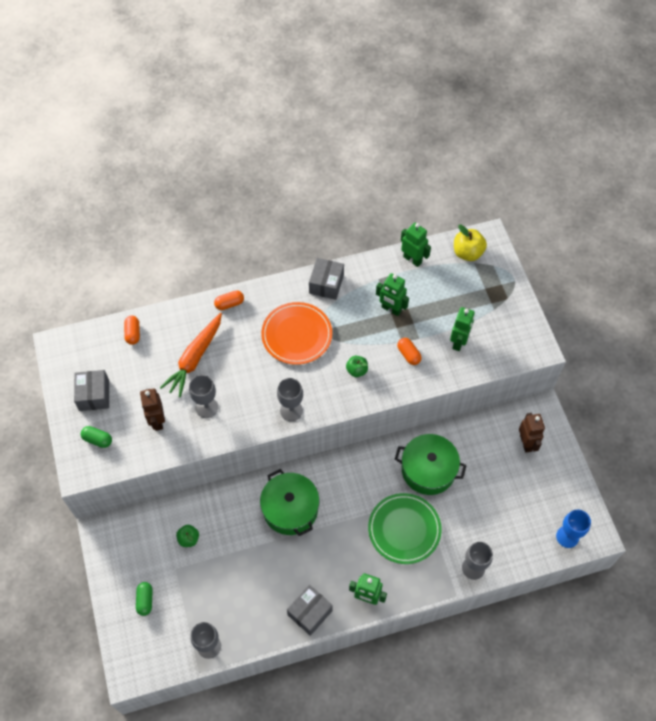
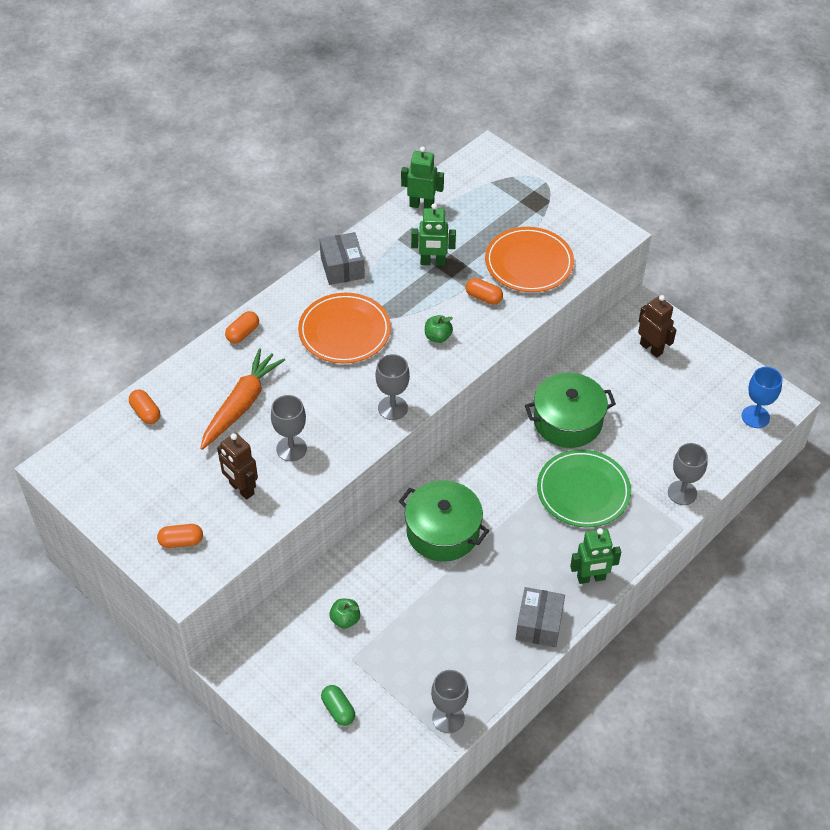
camera: 30 degrees left, 10 degrees down
grey box [74,370,109,411] -> none
green capsule [81,426,112,448] -> orange capsule [157,524,203,548]
orange carrot [160,313,222,398] -> orange carrot turned 150 degrees counterclockwise [200,348,285,450]
green robot [450,307,475,351] -> orange plate [485,227,574,292]
yellow apple [454,225,487,261] -> none

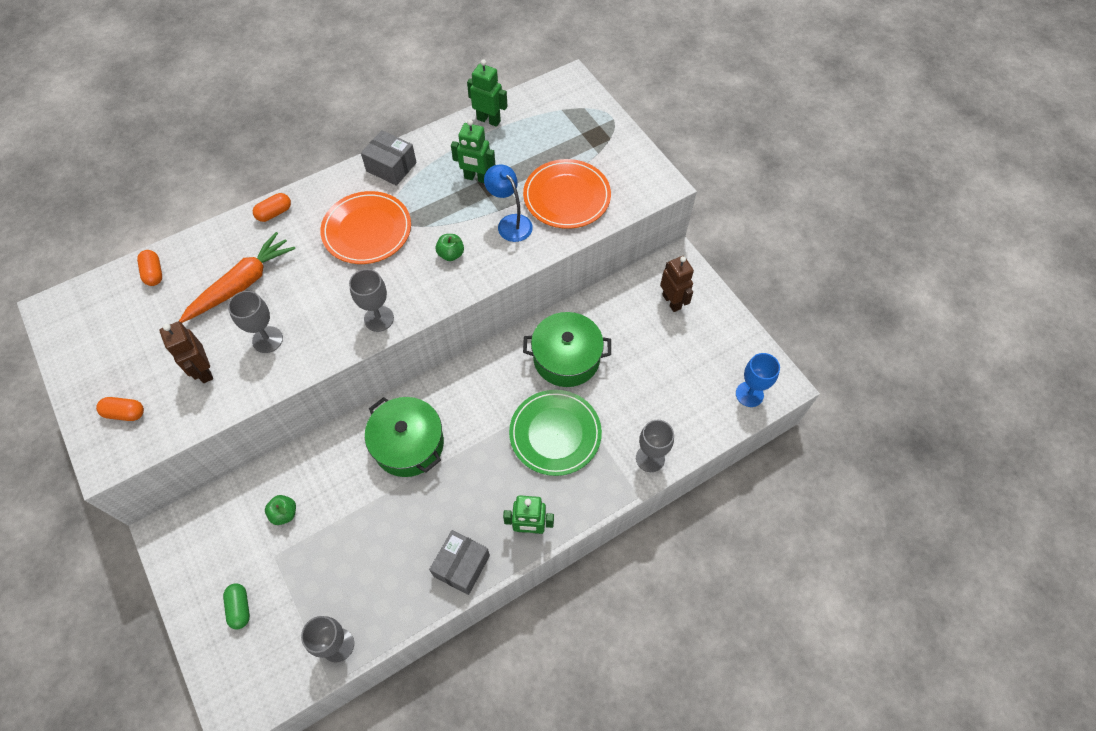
camera: 15 degrees right, 10 degrees up
grey box [320,232,365,285] -> grey box turned 60 degrees counterclockwise [361,130,417,186]
orange capsule [466,278,503,305] -> blue lamp [484,165,533,242]

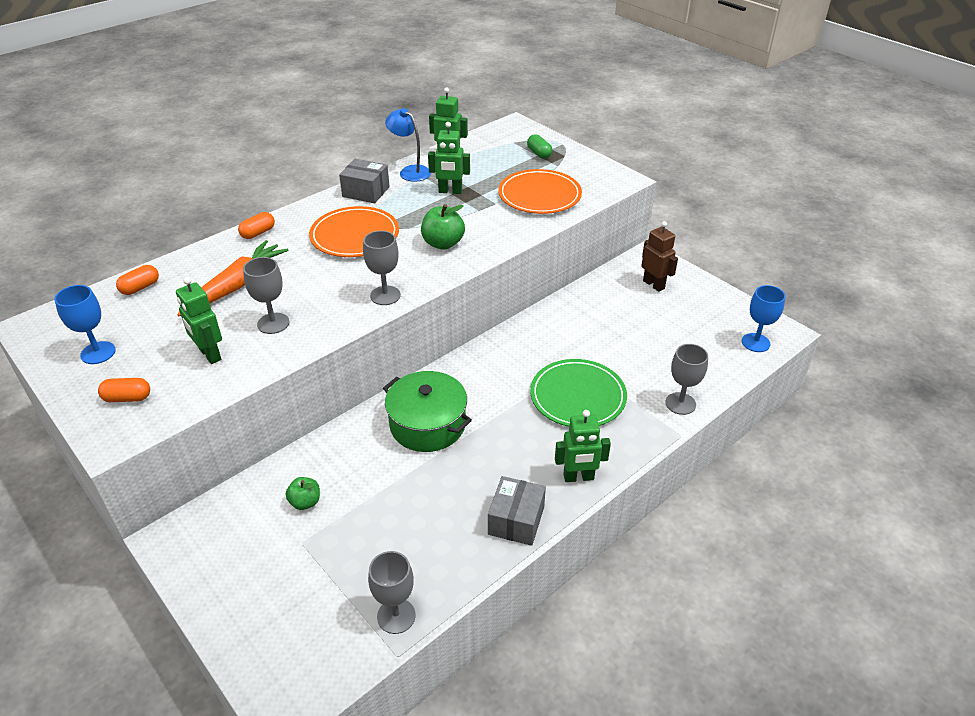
camera: 10 degrees left, 20 degrees down
orange capsule [137,250,162,286] -> orange capsule turned 75 degrees clockwise [116,265,159,295]
brown robot [160,321,213,383] -> green robot [176,277,222,364]
green capsule [223,583,250,630] -> green capsule moved to [527,134,552,159]
green apple [436,234,464,261] -> green apple [421,204,465,249], size x1.58
blue lamp [484,165,533,242] -> blue lamp moved to [385,108,431,182]
green pot [523,312,611,387] -> none
none -> blue goblet [54,285,116,364]

